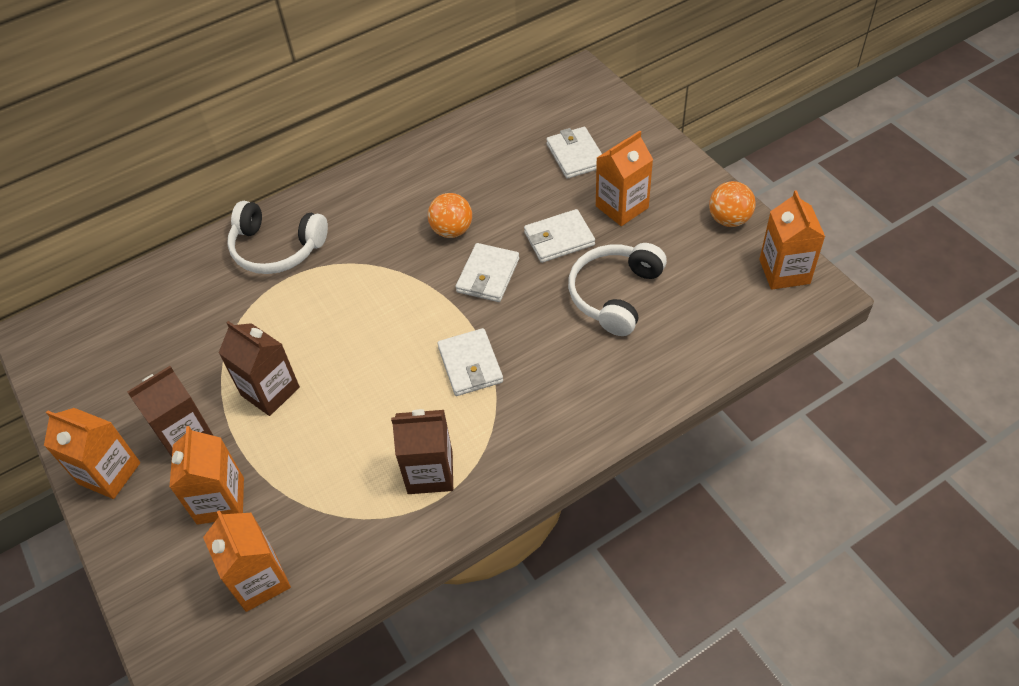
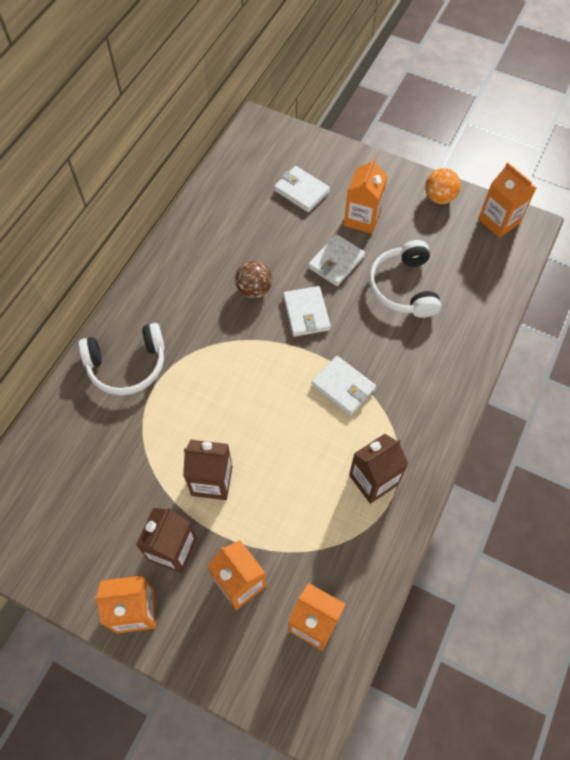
camera: 35 degrees left, 10 degrees up
orange ball [428,193,472,238] -> brown ball [235,261,272,298]

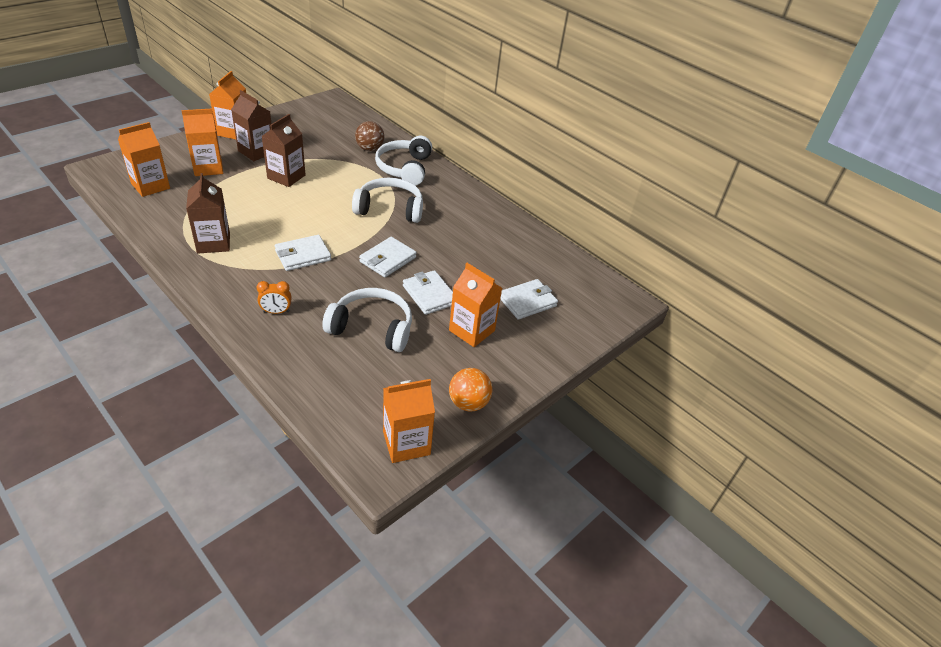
camera: 105 degrees right, 20 degrees down
brown ball [235,261,272,298] -> brown ball moved to [355,121,385,151]
white wallet [283,286,331,337] -> white wallet turned 60 degrees counterclockwise [359,237,417,277]
none -> orange clock [256,281,292,314]
none -> white headphones [352,178,423,223]

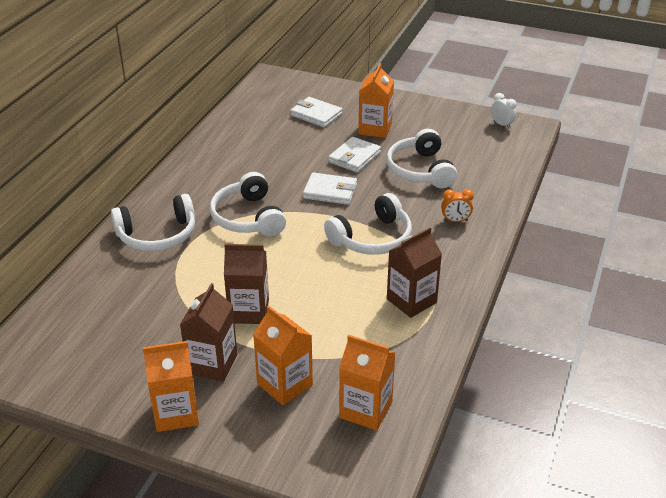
camera: 110 degrees left, 5 degrees down
orange clock [256,281,292,314] -> orange clock turned 120 degrees clockwise [441,189,474,222]
white wallet [275,235,331,271] -> white headphones [324,193,412,255]
brown ball [355,121,385,151] -> none
orange carton [383,379,435,463] -> white clock [491,93,517,129]
orange ball [449,368,492,412] -> none

